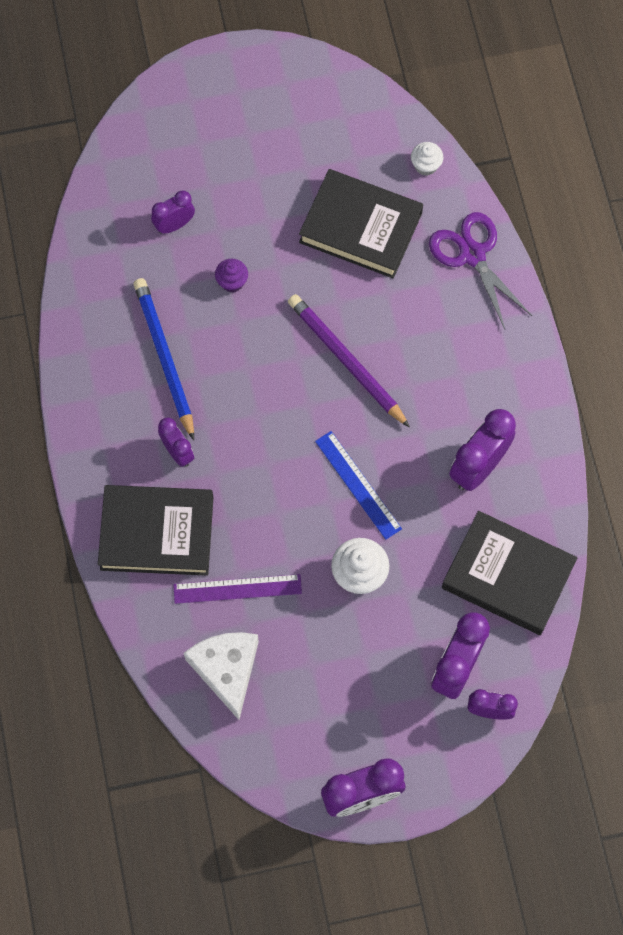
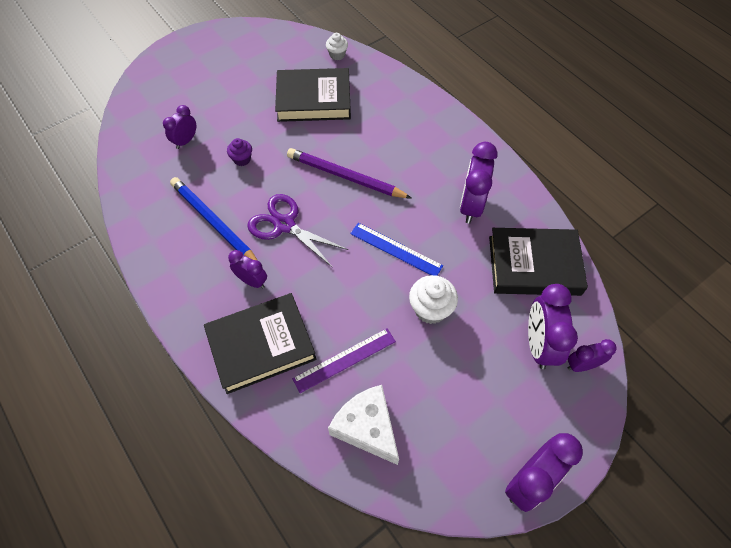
camera: 25 degrees left, 10 degrees down
purple scissors [429,212,532,329] -> purple scissors moved to [247,194,348,268]

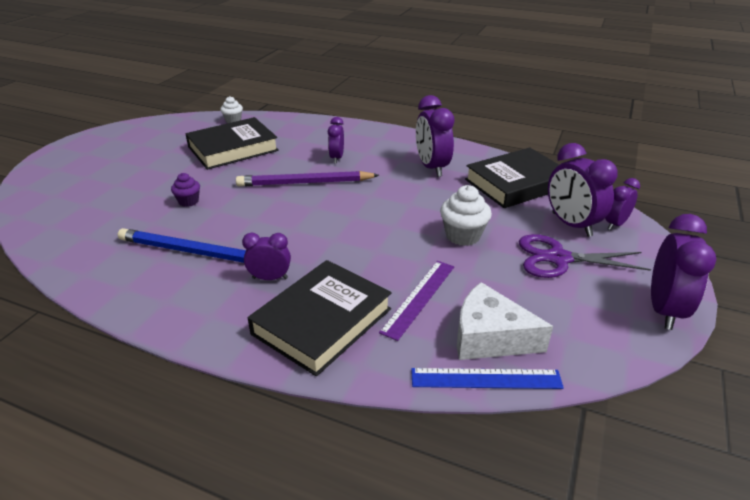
camera: 30 degrees left, 25 degrees down
purple clock [163,105,196,149] -> purple clock moved to [328,117,344,163]
purple scissors [247,194,348,268] -> purple scissors moved to [519,234,651,278]
blue ruler [350,223,443,276] -> blue ruler moved to [411,368,564,389]

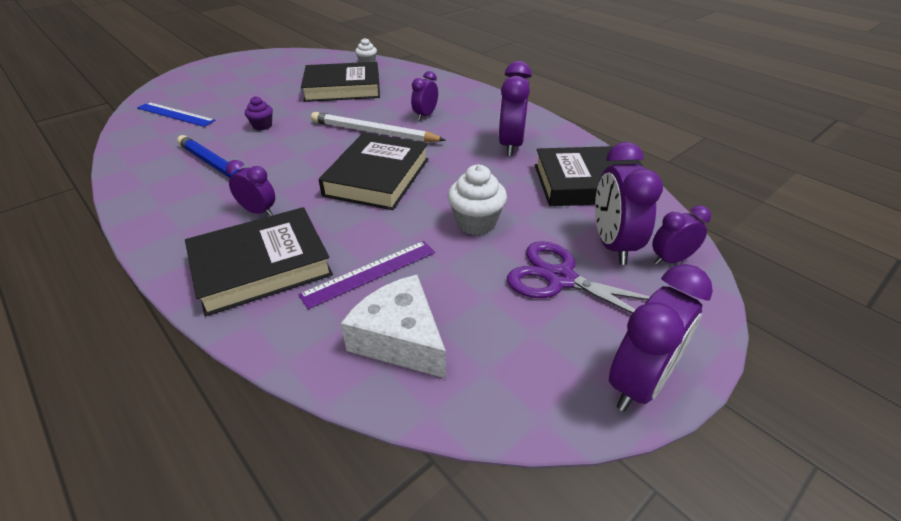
camera: 25 degrees right, 5 degrees up
purple pencil [236,171,379,186] -> white pencil [311,112,446,142]
blue ruler [411,368,564,389] -> blue ruler moved to [137,102,216,127]
none -> black book [319,133,428,210]

